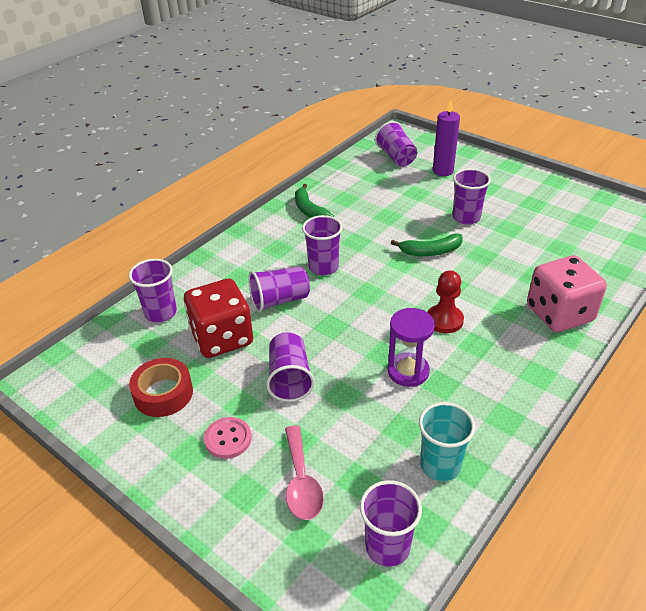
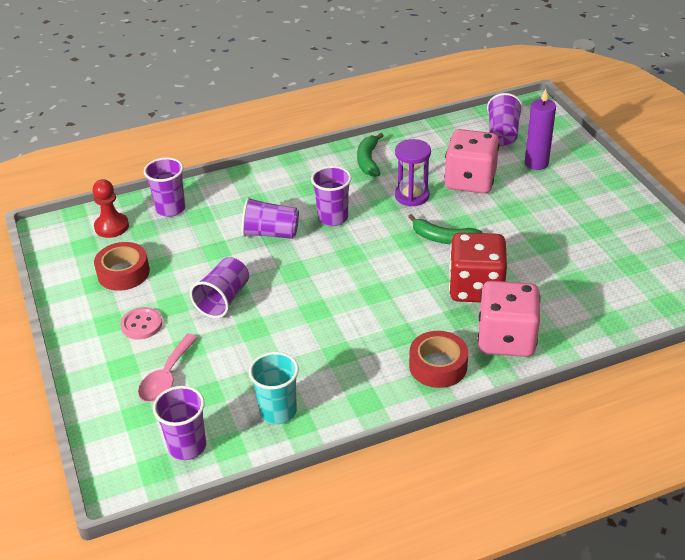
camera: 30 degrees right, 0 degrees up
red dice [184,278,253,358] -> red dice moved to [449,232,507,302]
purple hourglass [388,308,435,387] -> purple hourglass moved to [395,139,431,206]
red pawn [427,270,464,333] -> red pawn moved to [93,179,129,238]
purple cup [453,169,491,225] -> none
none -> red tape [409,331,468,388]
none -> pink dice [444,129,499,194]

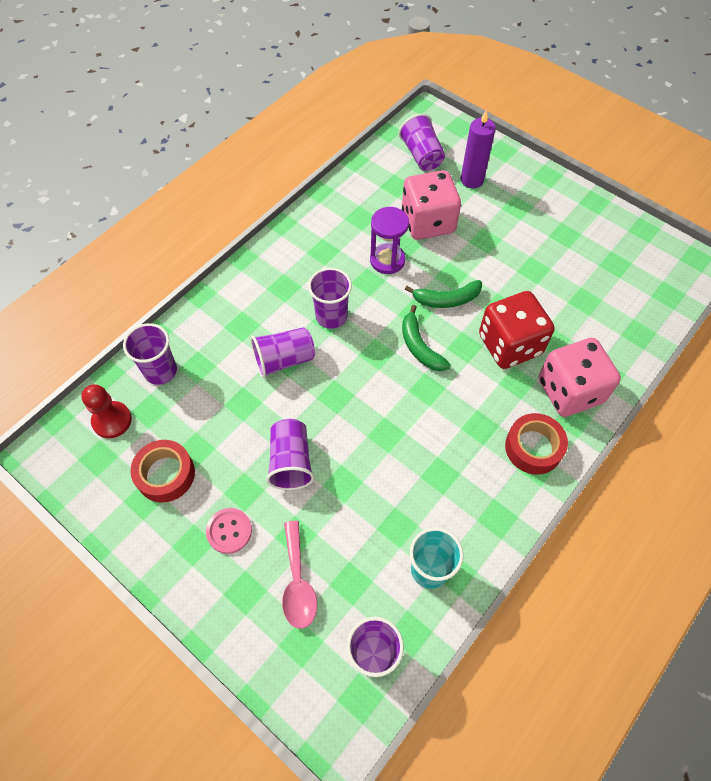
camera: 30 degrees left, 20 degrees up
green banana [357,133,384,177] -> green banana moved to [402,305,451,371]

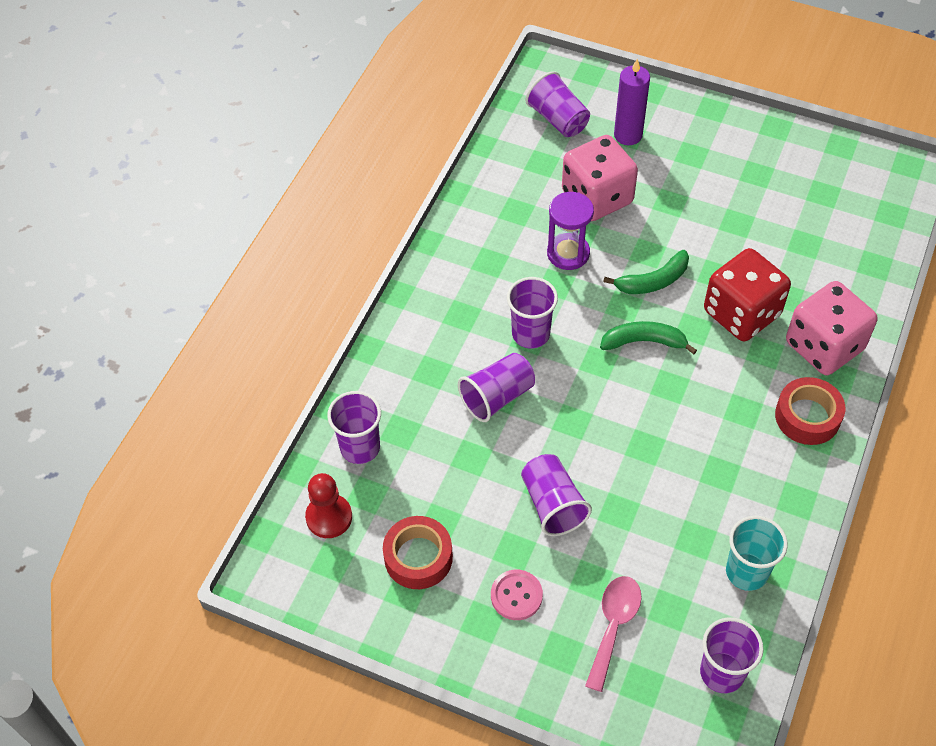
camera: 15 degrees left, 5 degrees down
pink spoon [282,521,317,629] -> pink spoon turned 135 degrees counterclockwise [585,576,642,692]
green banana [402,305,451,371] -> green banana turned 135 degrees clockwise [600,321,697,354]

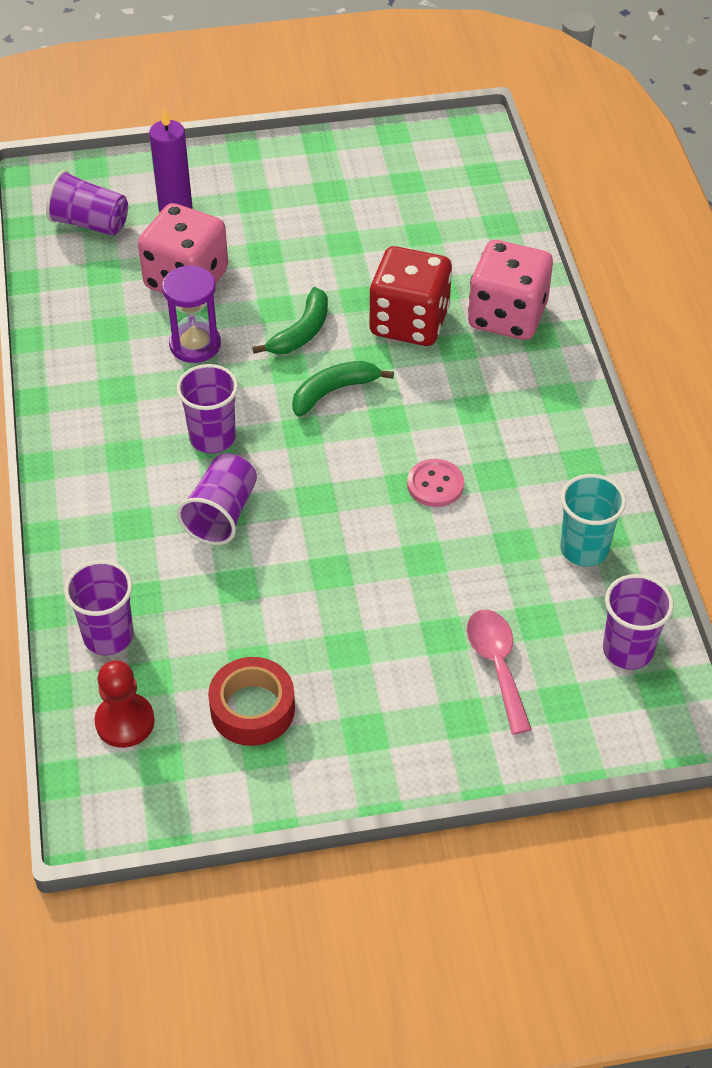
camera: 35 degrees left, 5 degrees down
pink button [491,570,543,620] -> pink button moved to [407,459,464,507]
purple cup [521,454,592,536] -> none
red tape [775,377,845,445] -> none

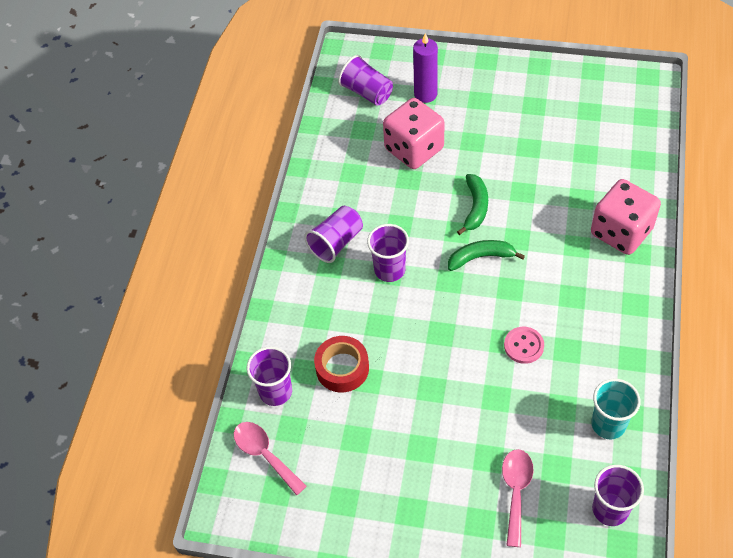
camera: 25 degrees right, 5 degrees up
red pawn [94,660,155,748] -> pink spoon [234,422,307,496]
purple hourglass [162,265,221,363] -> none
purple cup [177,453,257,545] -> purple cup moved to [304,206,363,263]
red tape [208,657,295,746] -> red tape moved to [314,336,369,392]
green banana [252,287,328,354] -> green banana turned 45 degrees counterclockwise [457,174,488,235]
red dice [369,246,452,346] -> none

